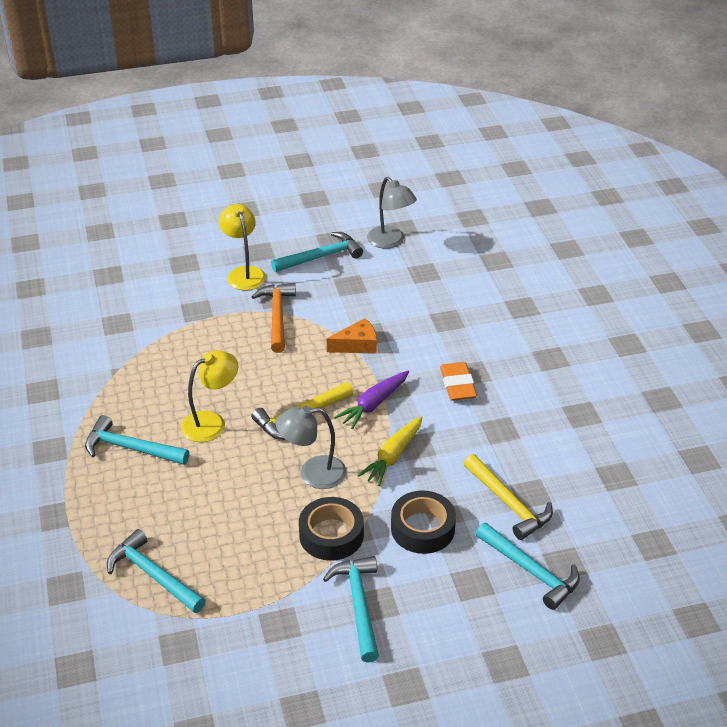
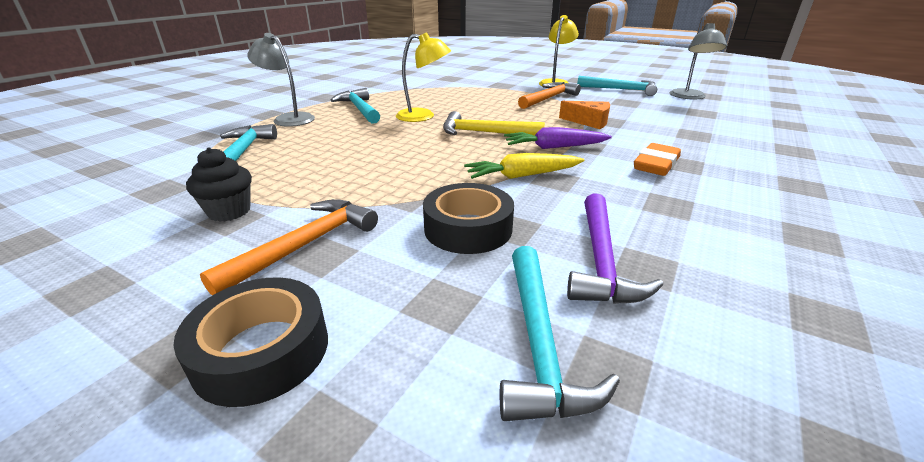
camera: 45 degrees right, 10 degrees down
grey lamp [276,406,346,489] -> grey lamp moved to [247,33,315,127]
black tape [299,497,364,561] -> black tape moved to [173,277,328,407]
turquoise hammer [323,556,379,663] -> orange hammer [200,199,378,295]
yellow hammer [464,454,553,540] -> purple hammer [567,193,663,304]
none -> black cupcake [186,147,252,222]

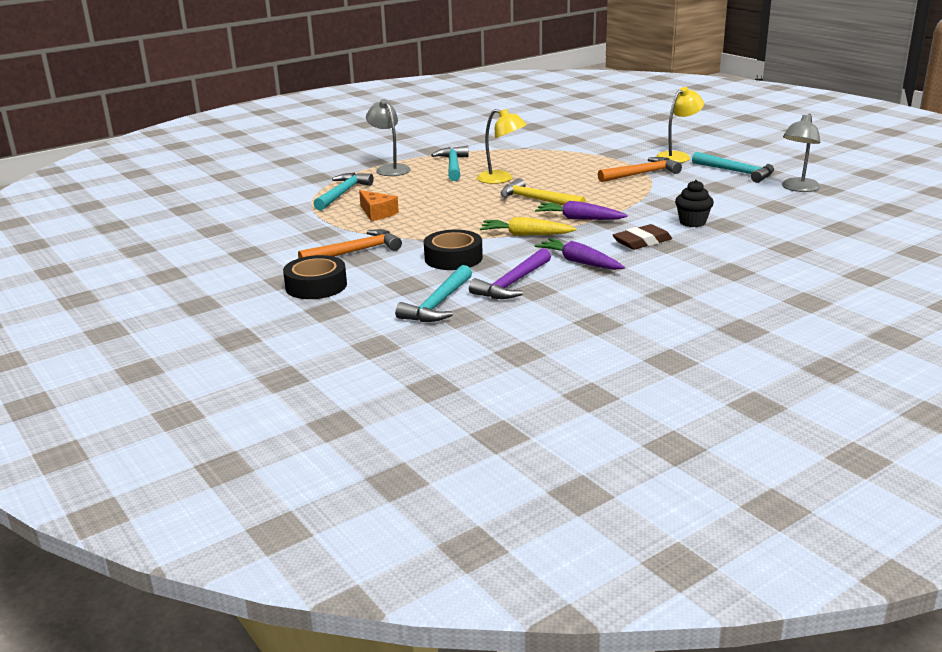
camera: 25 degrees right, 5 degrees down
black cupcake [186,147,252,222] -> black cupcake moved to [675,180,714,227]
orange cheese [559,101,610,129] -> orange cheese moved to [359,190,399,221]
orange eraser [634,143,681,176] -> brown eraser [613,224,672,250]
none -> purple carrot [535,238,625,270]

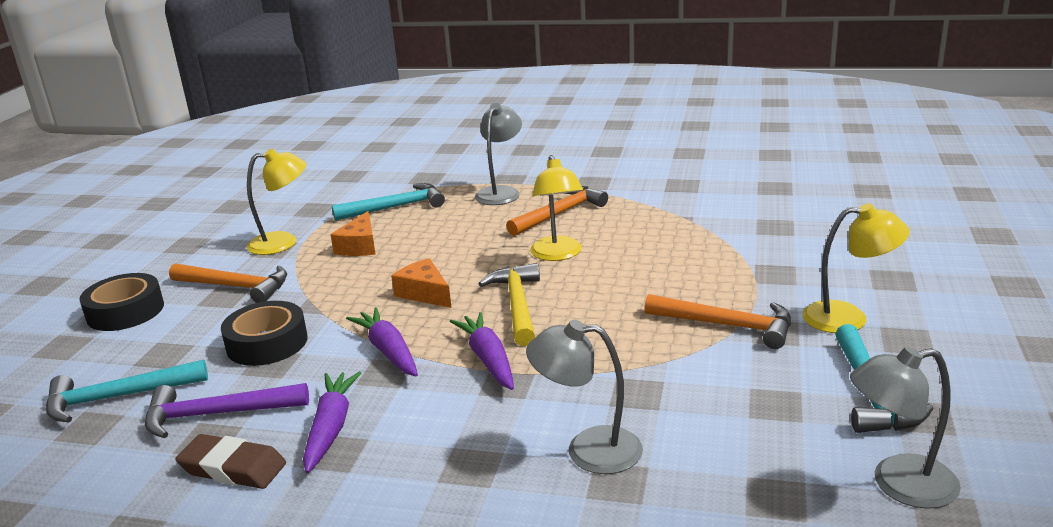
camera: 50 degrees right, 0 degrees up
turquoise hammer [431,146,469,181] -> orange hammer [506,186,608,236]
yellow carrot [480,217,576,236] -> purple carrot [346,307,418,376]
brown eraser [613,224,672,250] -> brown eraser moved to [175,434,286,489]
black cupcake [675,180,714,227] -> grey lamp [526,320,643,474]
none -> yellow lamp [247,149,306,255]
none -> orange cheese [391,258,452,308]

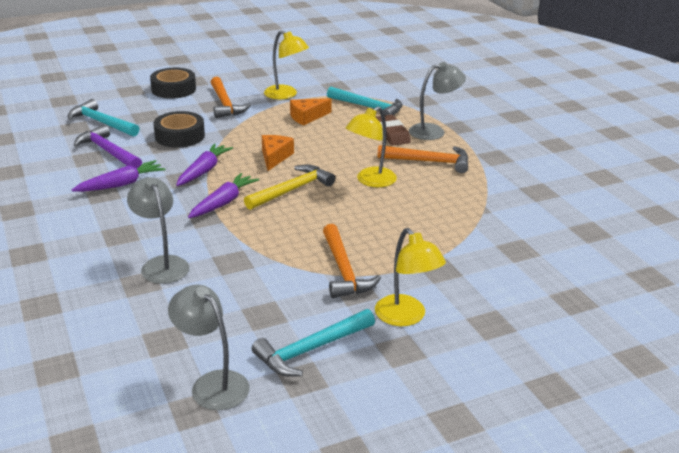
camera: 50 degrees right, 5 degrees up
brown eraser [175,434,286,489] -> brown eraser moved to [376,115,411,146]

